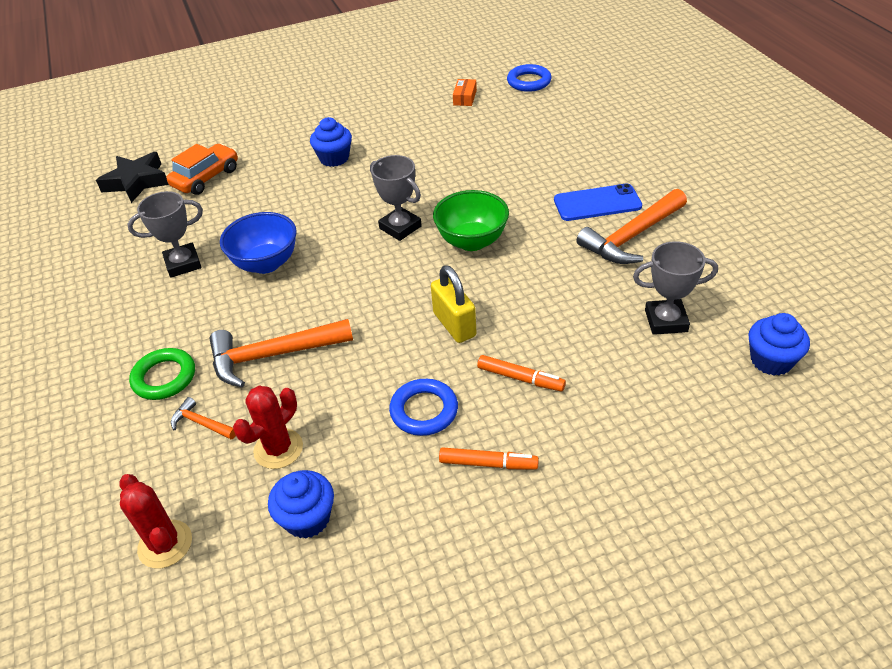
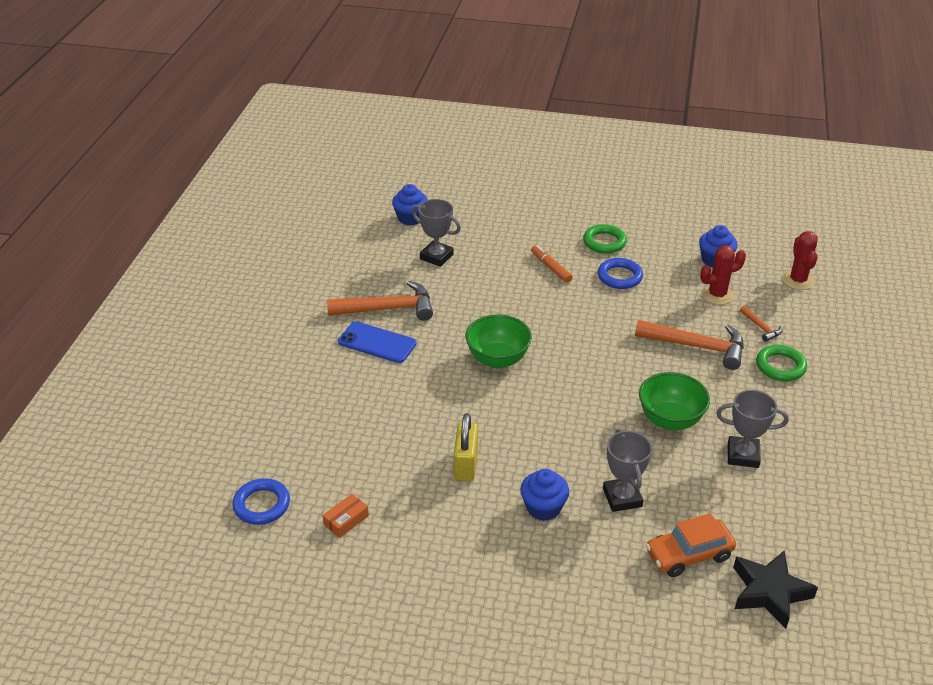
camera: 150 degrees left, 5 degrees down
blue bowl [220,212,297,274] -> green bowl [639,372,710,430]
grey trophy [370,155,422,241] -> grey trophy moved to [603,429,652,512]
yellow padlock [431,265,477,343] -> yellow padlock moved to [454,413,478,481]
orange marker [439,447,539,469] -> green ring [583,224,627,254]

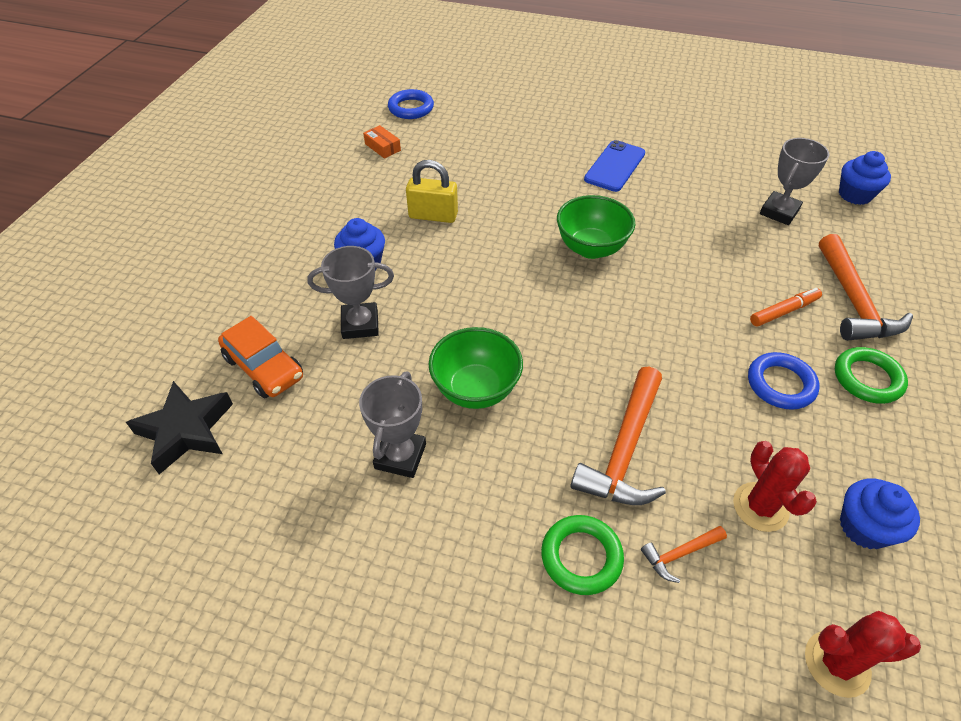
camera: 95 degrees right, 10 degrees up
orange hammer [327,281,433,321] -> orange hammer moved to [819,234,913,341]
orange car [646,513,736,577] -> orange car turned 150 degrees clockwise [218,316,303,399]

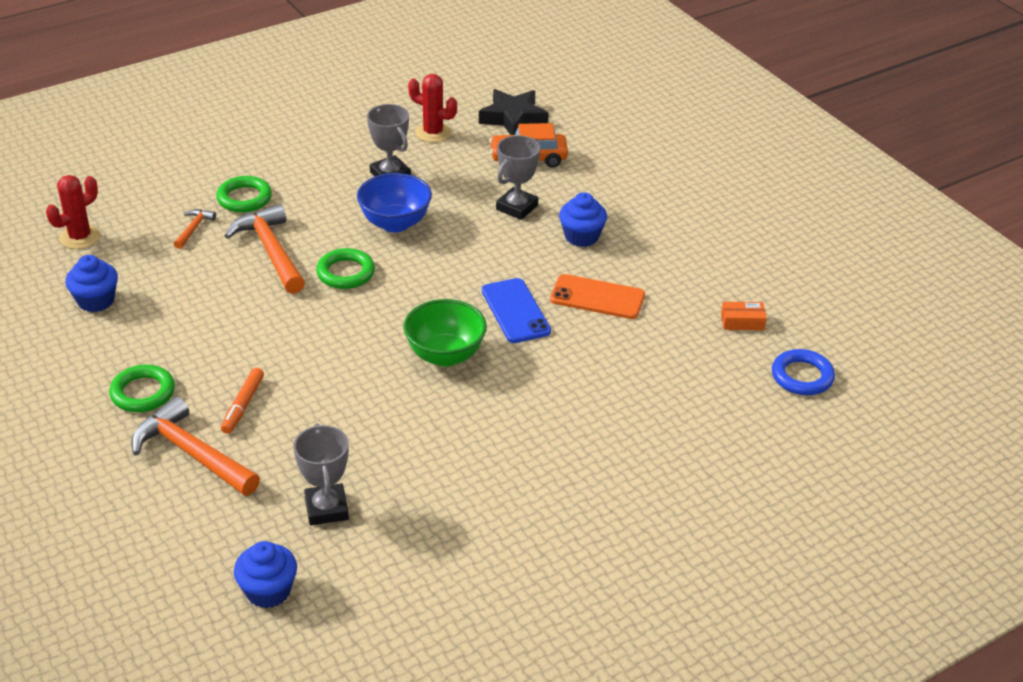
camera: 130 degrees right, 10 degrees down
yellow padlock [406,160,458,223] -> orange phone [550,274,645,319]
green bowl [429,327,523,409] -> blue bowl [357,173,432,233]
blue phone [584,140,645,192] -> blue phone moved to [482,278,551,343]
red cactus [733,441,817,532] -> red cactus moved to [408,74,457,143]
blue ring [748,352,820,410] -> none
none -> green ring [316,248,375,289]

